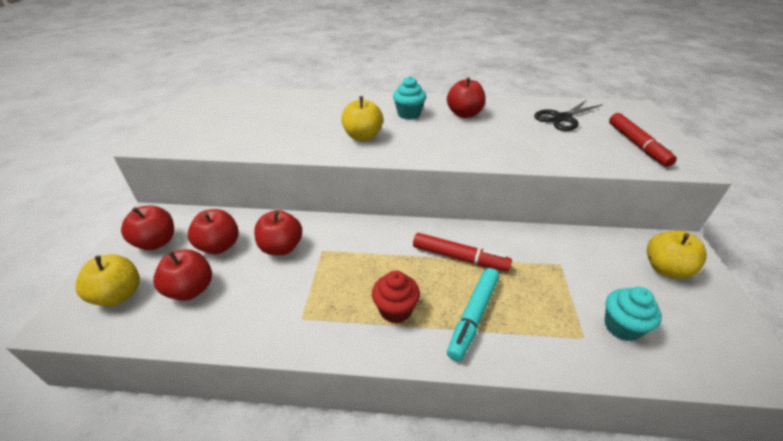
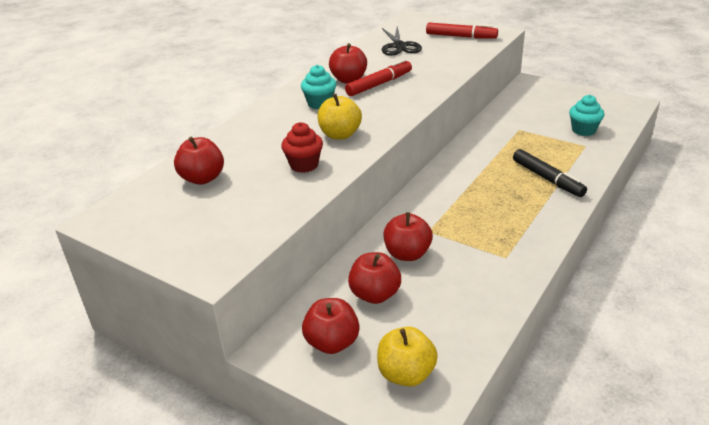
camera: 60 degrees left, 5 degrees down
red apple [153,249,212,301] -> red apple moved to [174,137,224,185]
red cupcake [372,271,420,324] -> red cupcake moved to [281,122,323,173]
red marker [413,233,512,272] -> red marker moved to [345,59,412,96]
turquoise marker [447,268,499,362] -> black marker [513,149,587,197]
yellow apple [647,230,707,279] -> none

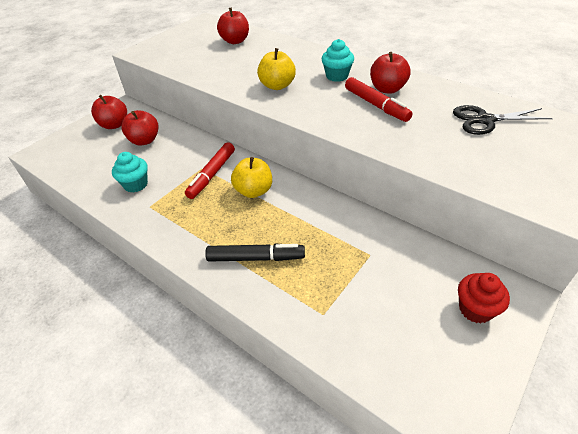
camera: 95 degrees right, 10 degrees up
red cupcake [281,122,323,173] -> red cupcake moved to [458,273,510,324]
yellow apple [377,327,438,387] -> yellow apple moved to [231,157,272,198]
red apple [383,212,433,261] -> none
red marker [426,23,498,39] -> red marker moved to [185,142,235,199]
black marker [513,149,587,197] -> black marker turned 150 degrees counterclockwise [205,243,305,262]
turquoise cupcake [569,95,604,136] -> turquoise cupcake moved to [112,152,148,192]

